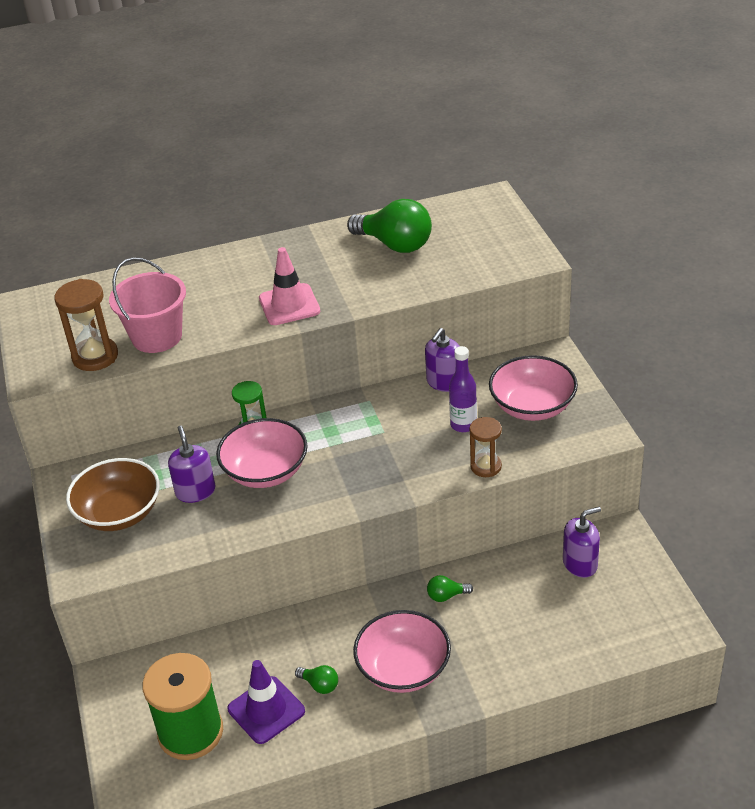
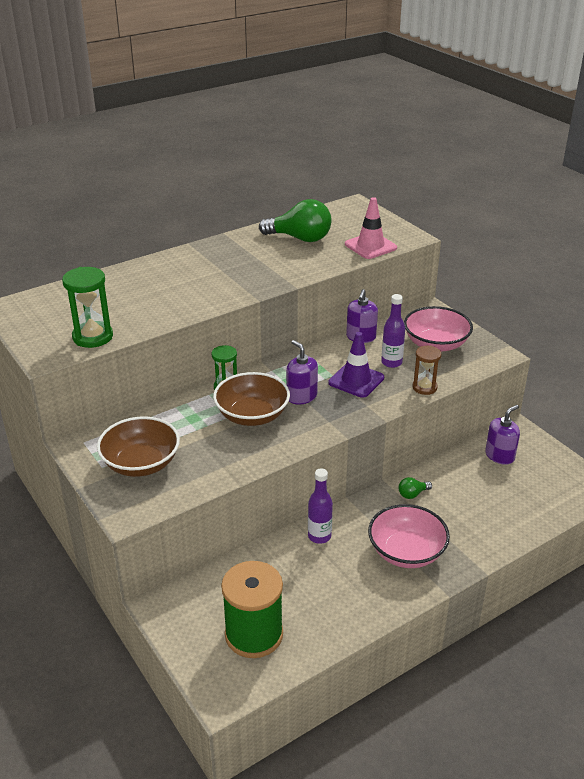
camera: 20 degrees left, 5 degrees down
brown hourglass [54,279,118,371] -> green hourglass [62,267,113,348]
pink bucket [109,257,186,353] -> none
purple soap dispenser [168,425,216,503] -> purple soap dispenser moved to [286,340,318,404]
pink bowl [216,418,308,488] -> brown bowl [213,372,290,426]
purple traffic cone [228,660,305,744] -> purple traffic cone moved to [328,332,384,398]
pink traffic cone [259,247,320,325] -> pink traffic cone moved to [345,197,397,259]
green light bulb [295,665,338,694] -> none
none -> purple bottle [308,468,333,544]

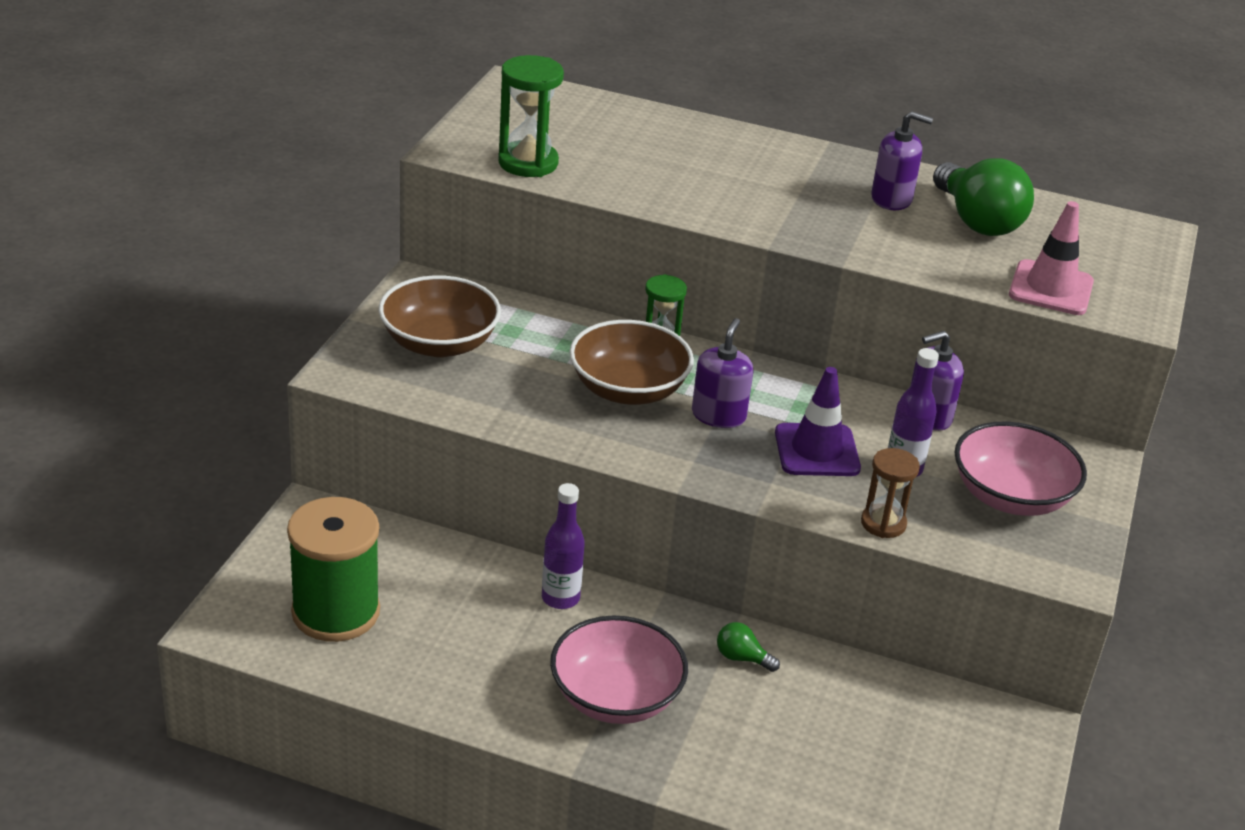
camera: 50 degrees right, 0 degrees up
purple soap dispenser [485,405,520,465] -> purple soap dispenser moved to [871,111,933,210]

